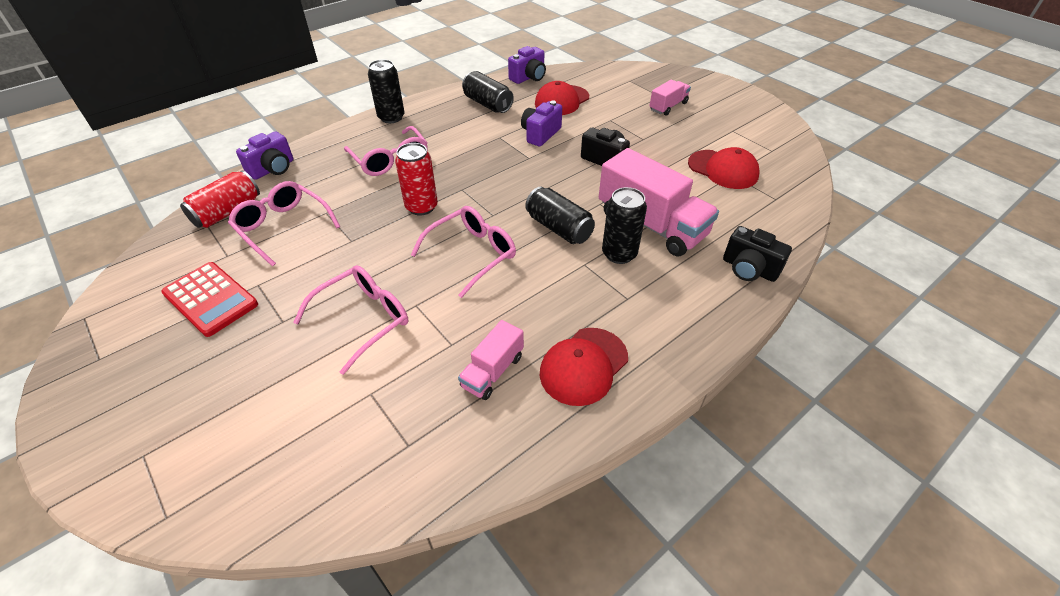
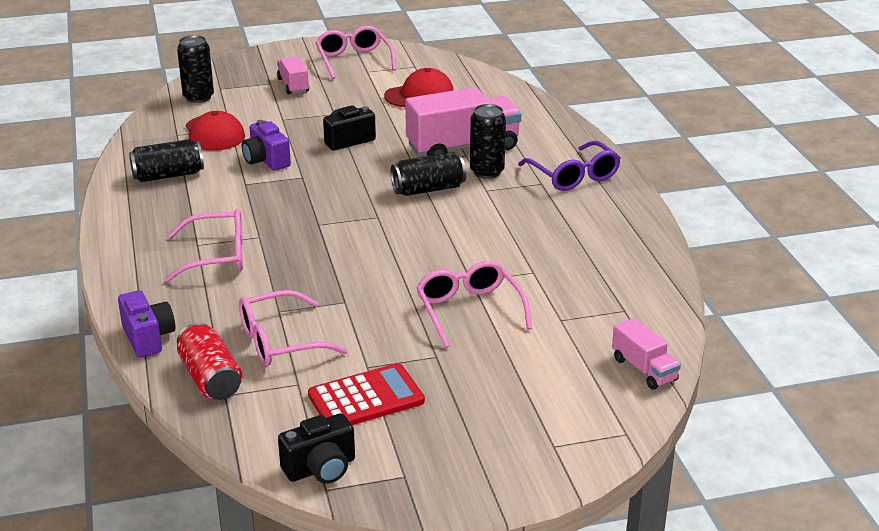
camera: 65 degrees left, 15 degrees down
black can [368,60,405,123] -> black can moved to [177,35,214,103]
red can [395,143,438,215] -> none
pink glasses [411,206,516,298] -> pink glasses moved to [316,26,396,79]
pink truck [458,320,524,400] -> pink truck moved to [612,318,681,390]
purple camera [508,46,546,84] -> none
red cap [540,328,628,406] -> none
black camera [723,226,792,282] -> black camera moved to [278,413,355,484]
none -> purple glasses [518,141,621,191]

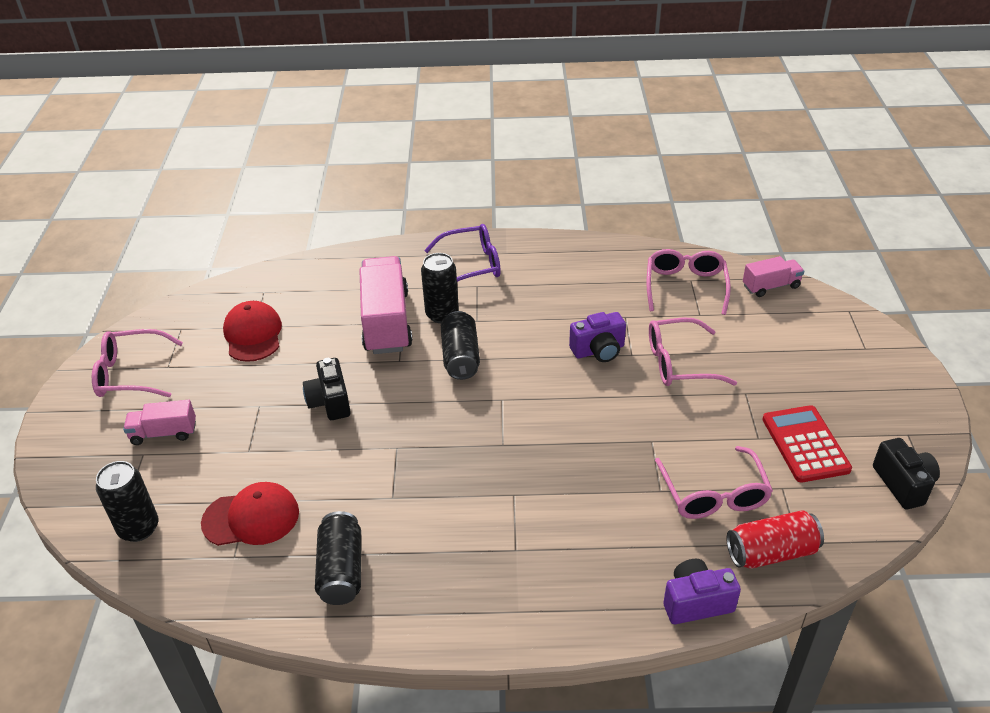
camera: 75 degrees left, 10 degrees up
pink glasses [164,209,243,282] -> pink glasses moved to [646,249,731,315]
purple camera [242,120,291,171] -> purple camera moved to [569,312,626,362]

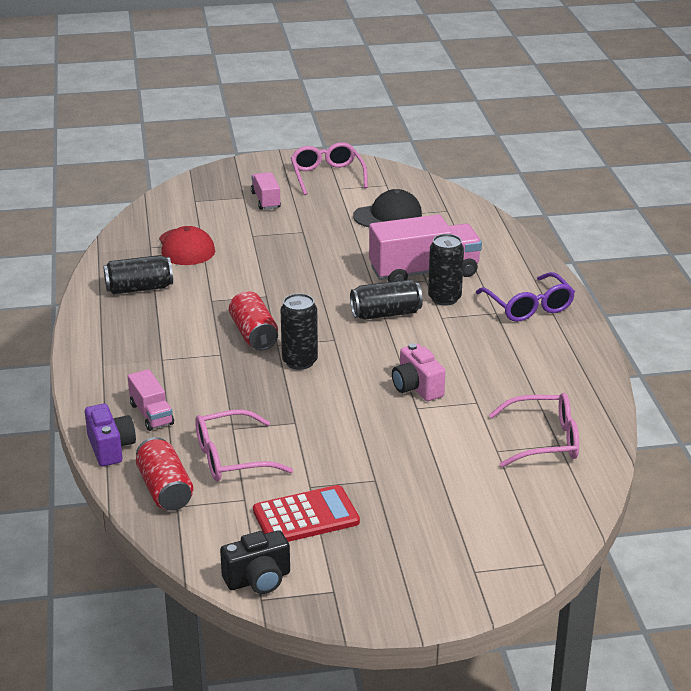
camera: 80 degrees right, 10 degrees down
black can [96,461,158,542] -> black can moved to [281,293,318,370]
red cap [223,301,282,362] -> black cap [353,189,422,227]
black camera [303,358,351,420] -> none
purple camera [569,312,626,362] -> pink camera [392,343,445,401]
pink glasses [649,318,737,386] -> none
pink truck [743,256,804,297] -> pink truck moved to [128,369,174,431]
none -> red can [229,291,278,350]

